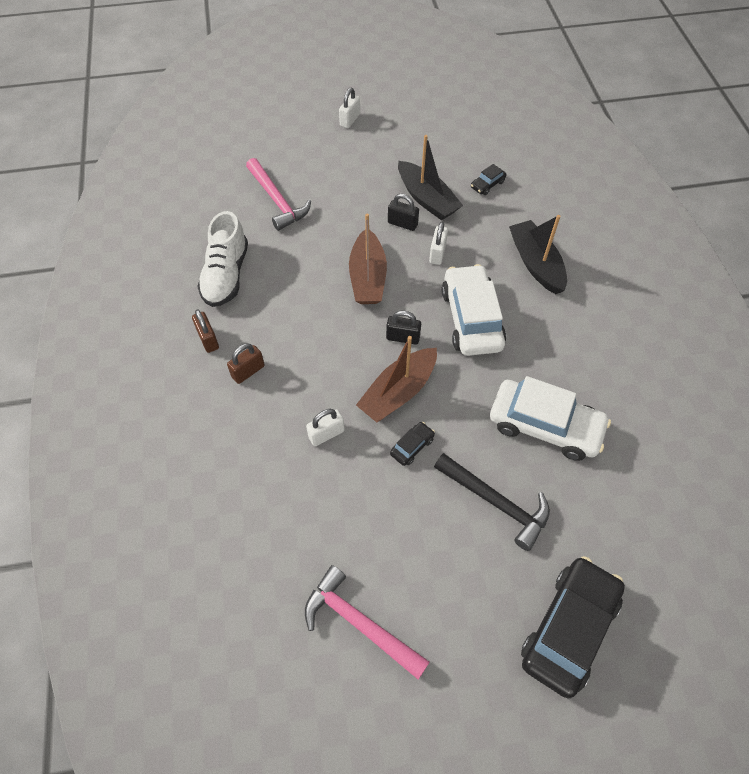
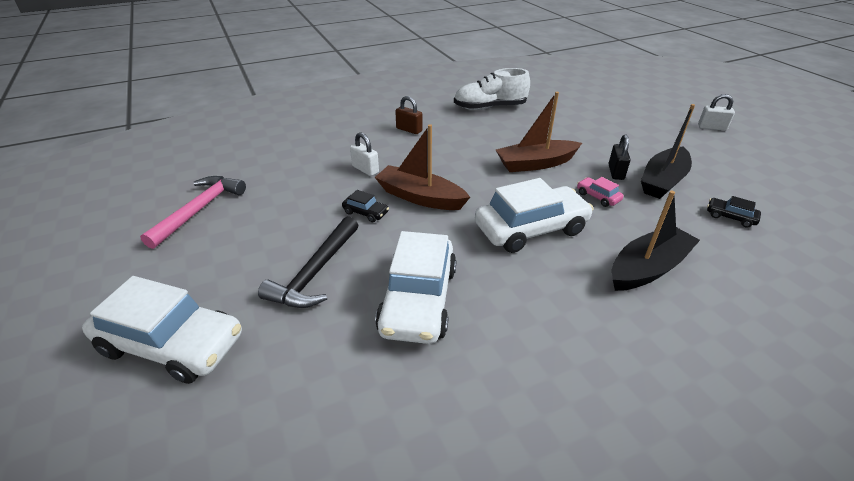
camera: 75 degrees right, 20 degrees down
brown padlock [192,309,219,353] -> none
pink hammer [246,158,311,231] -> none
black padlock [386,311,421,345] -> none
white padlock [429,222,448,265] -> pink car [577,177,623,207]
black car [521,556,625,698] -> white car [82,276,242,384]

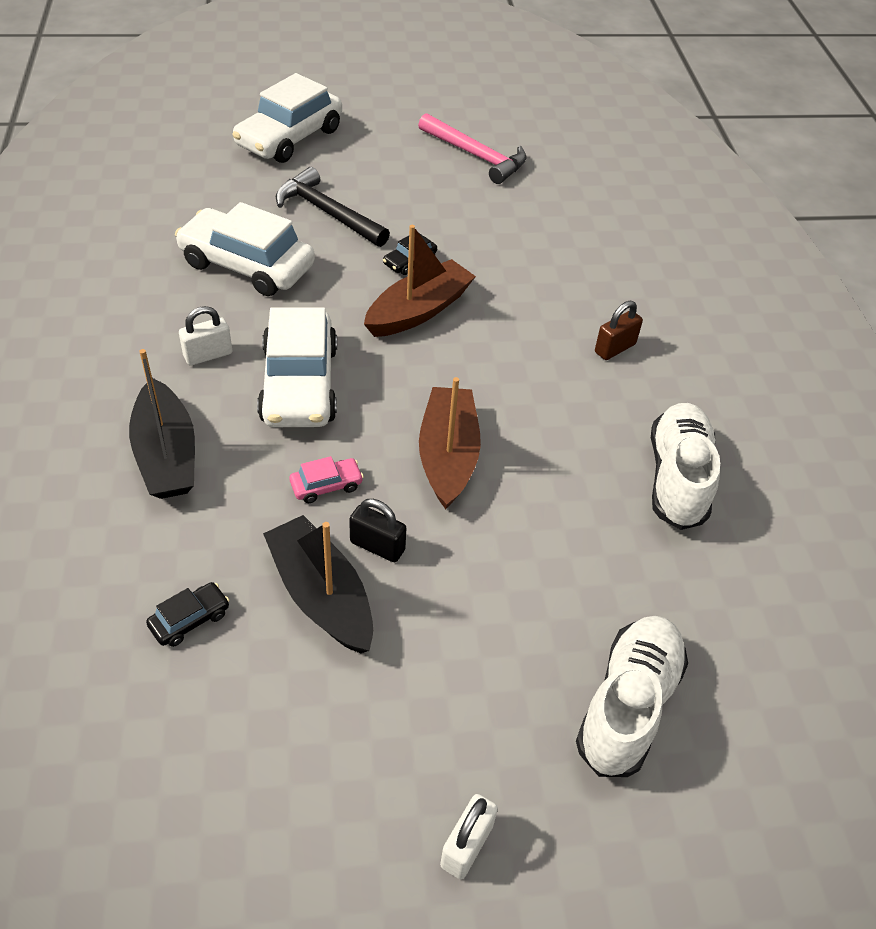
camera: 105 degrees right, 10 degrees up
white padlock [350,132,379,176] -> white padlock moved to [179,306,232,366]
none -> white shoe [576,616,688,777]

